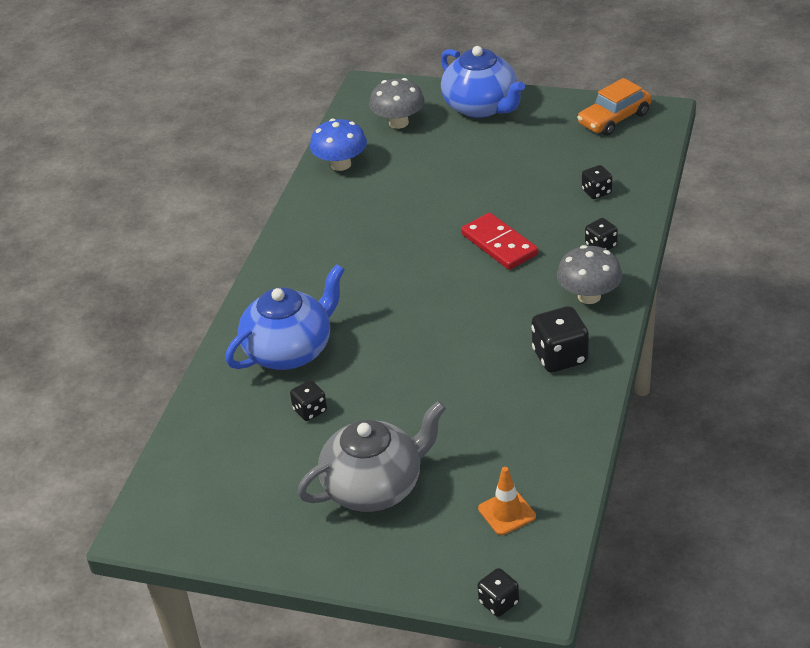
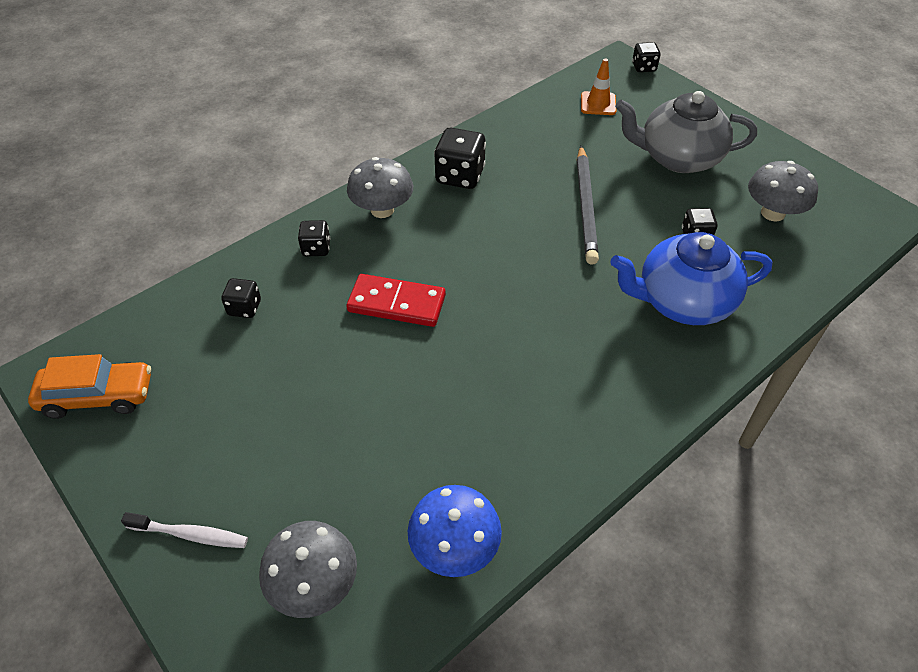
camera: 150 degrees left, 10 degrees up
blue teapot [441,46,525,118] -> white toothbrush [121,512,248,548]
red domino [461,213,538,270] -> red domino turned 75 degrees counterclockwise [346,274,446,327]
none -> grey pencil [577,146,599,265]
none -> grey mushroom [748,161,818,222]

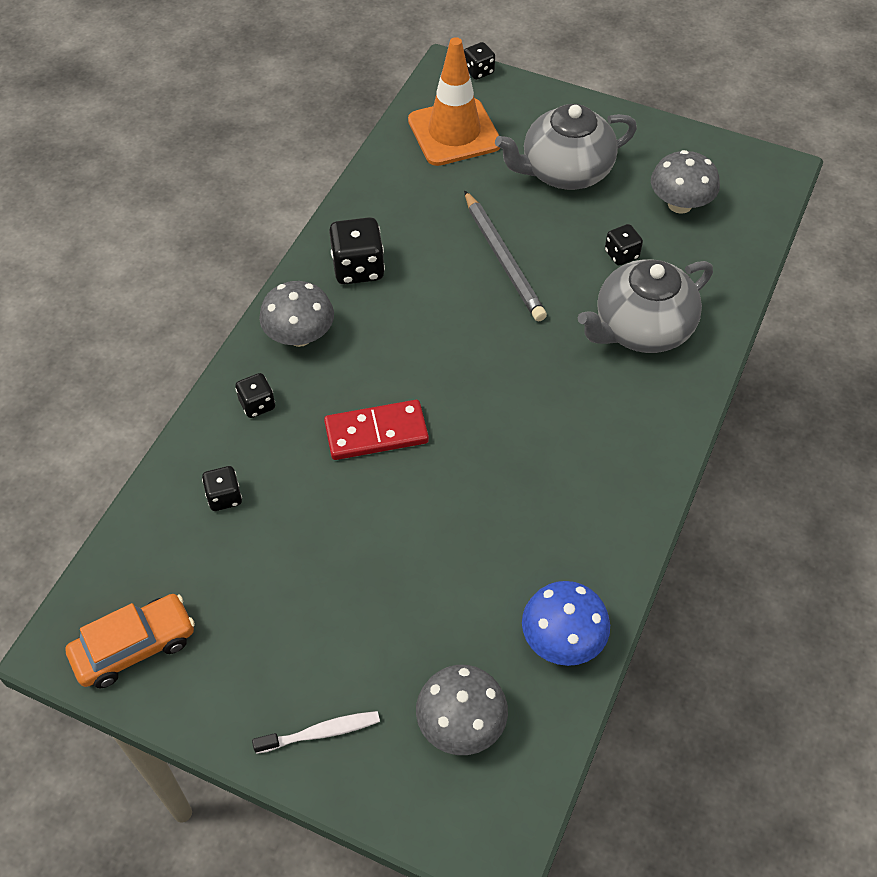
camera: 25 degrees left, 5 degrees up
orange traffic cone [581,58,616,115] -> orange traffic cone [408,37,500,166], size x1.98
blue teapot [610,232,772,325] -> grey teapot [578,259,713,353]

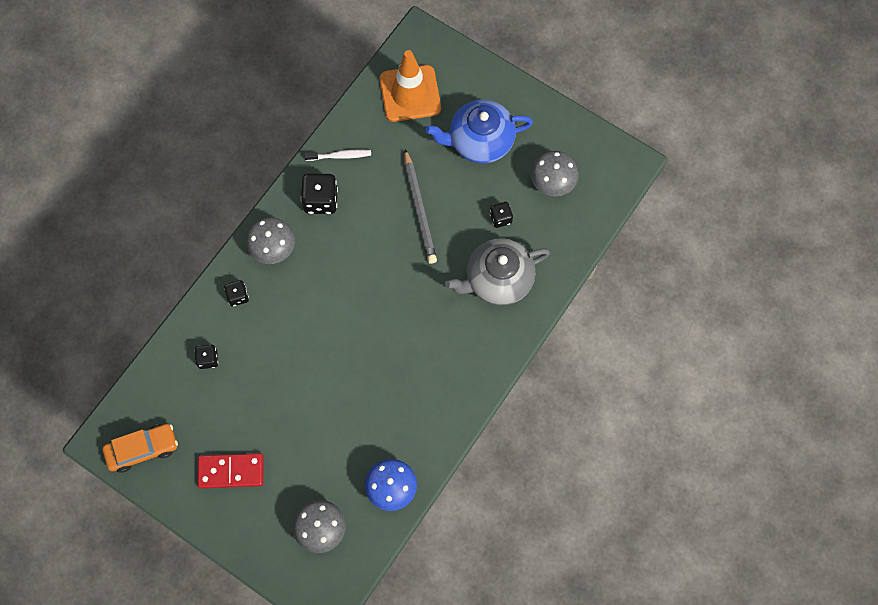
camera: 10 degrees right, 15 degrees up
white toothbrush [252,711,380,754] -> white toothbrush moved to [304,149,371,161]
red domino [324,400,429,460] -> red domino moved to [197,453,264,489]
black dice [464,42,495,80] -> none
grey teapot [495,104,637,190] -> blue teapot [425,99,533,164]

